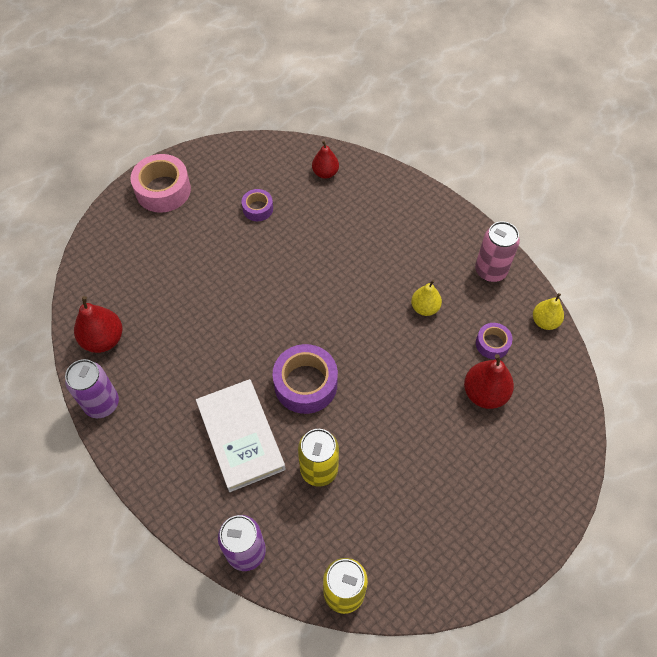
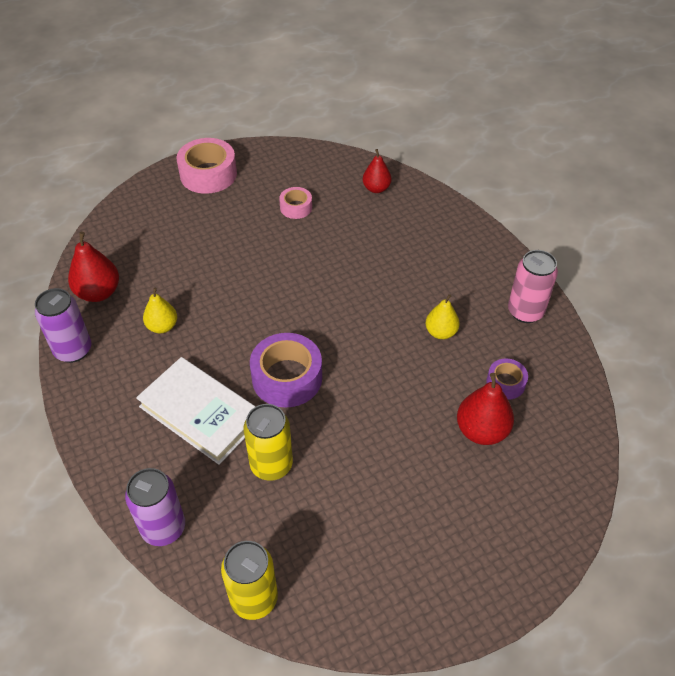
camera: 15 degrees right, 10 degrees down
white book [196,379,285,492] -> white book turned 45 degrees counterclockwise [136,357,256,465]
purple tape [242,189,273,221] -> pink tape [279,187,312,219]
yellow pear [533,293,564,330] -> yellow pear moved to [143,288,177,333]

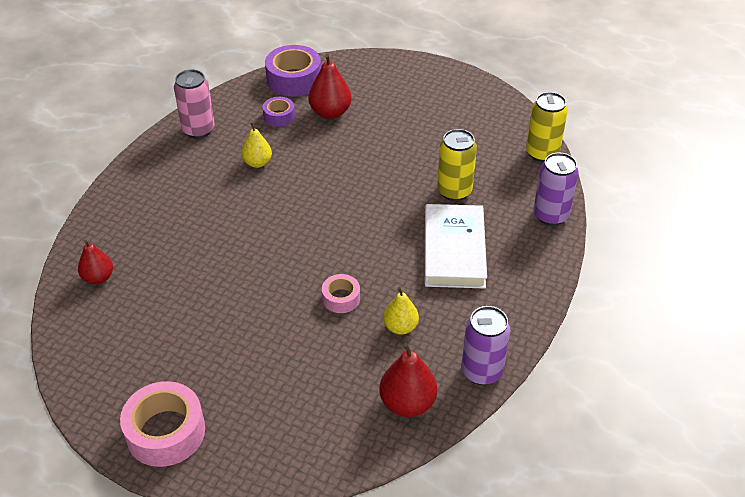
camera: 125 degrees left, 5 degrees down
purple tape [250,333,322,408] -> purple tape moved to [265,45,321,97]
pink tape [279,187,312,219] -> pink tape moved to [322,274,360,313]

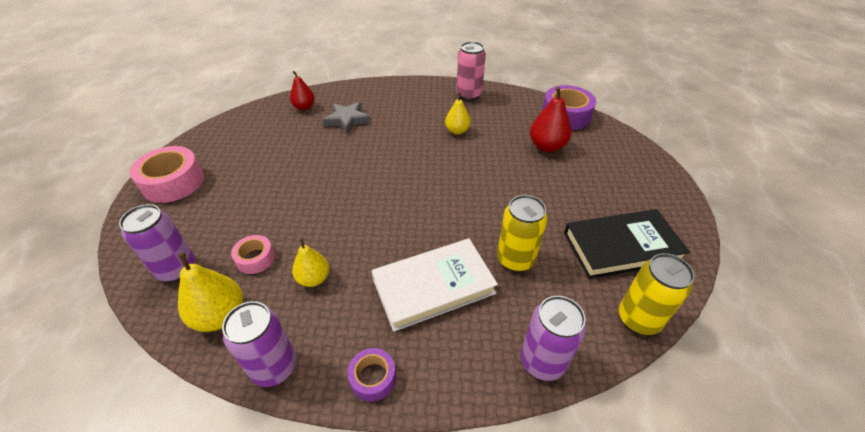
camera: 65 degrees right, 0 degrees up
purple tape [263,97,295,127] -> purple tape moved to [347,348,396,402]
pink tape [322,274,360,313] -> pink tape moved to [231,235,275,274]
red pear [379,343,437,417] -> yellow pear [178,253,243,332]
none -> purple can [119,204,195,282]
none -> grey star [322,102,371,135]
none -> black book [564,209,690,279]

